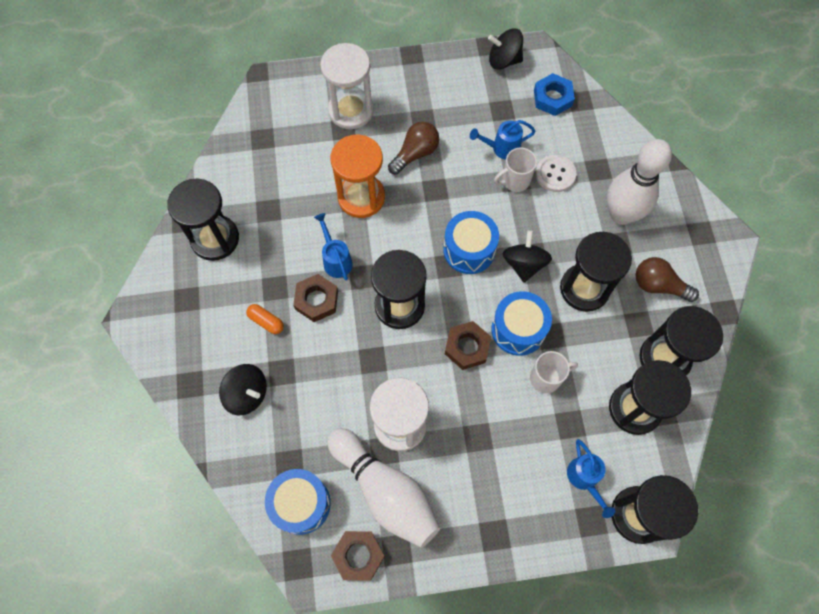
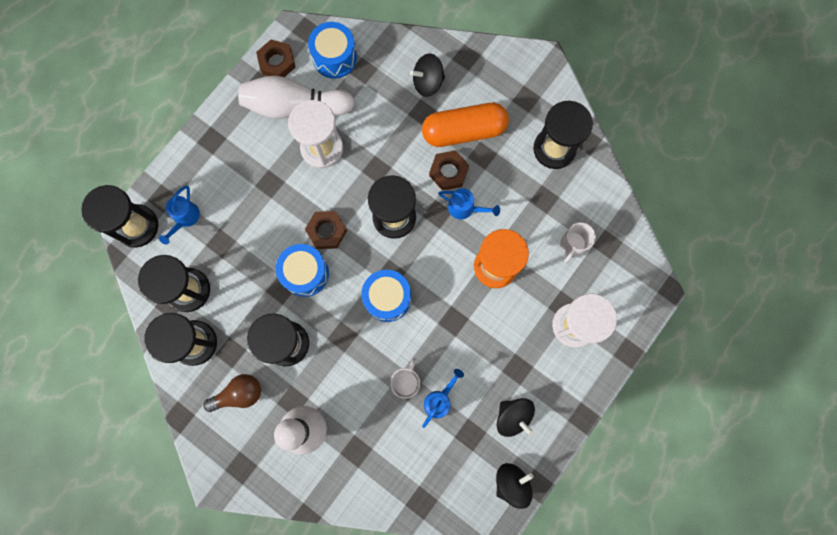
camera: 135 degrees right, 10 degrees up
orange capsule [246,304,284,334] -> orange capsule [422,103,509,147], size x2.43
brown light bulb [388,122,439,175] -> none
black spinning top [503,230,552,283] -> black spinning top moved to [497,398,535,437]
white mug [530,351,578,393] -> white mug moved to [560,222,596,263]
blue nut [534,73,575,116] -> none
white button [536,155,576,192] -> none
blue watering can [567,439,615,518] -> blue watering can turned 105 degrees counterclockwise [159,185,200,244]

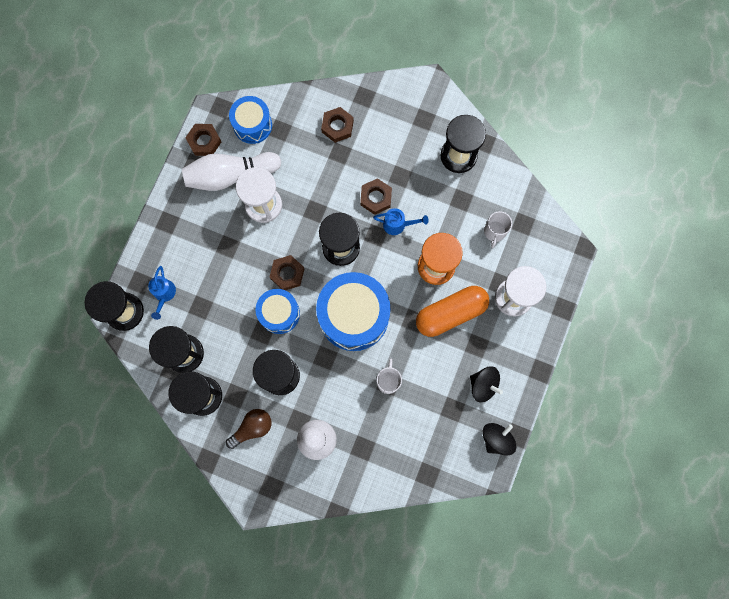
camera: 15 degrees left, 0 degrees up
blue drum [362,270,411,322] -> blue drum [316,272,391,351], size x1.72
black spinning top [410,53,445,97] -> brown nut [321,107,354,143]
orange capsule [422,103,509,147] -> orange capsule moved to [416,286,489,337]
blue watering can [422,369,464,428] -> none

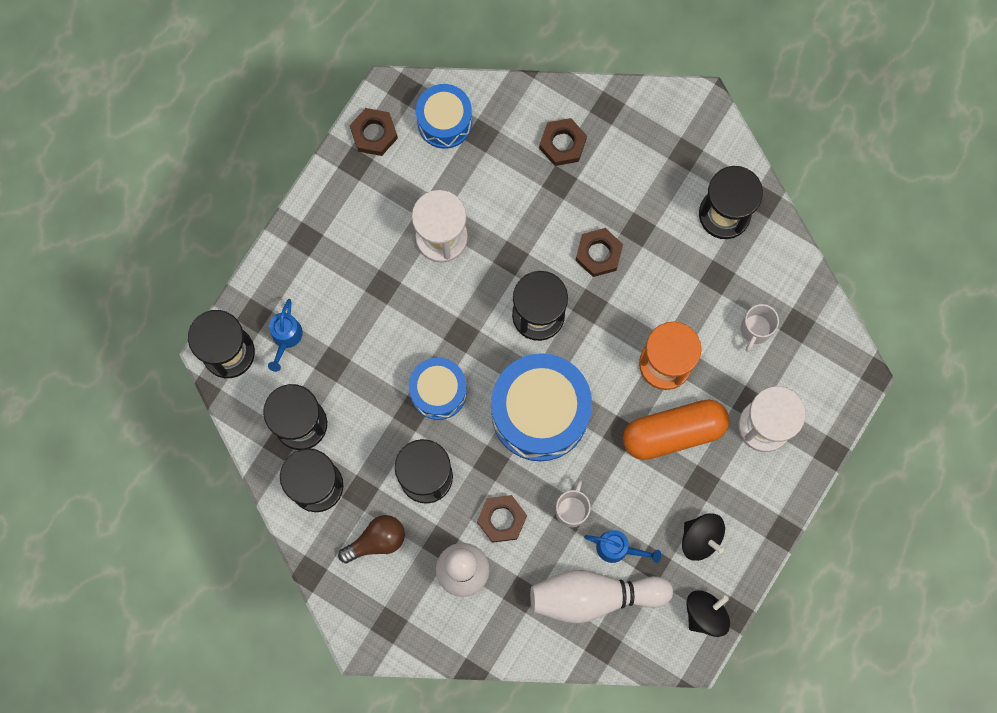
camera: 10 degrees right, 0 degrees up
white bowling pin [182,152,281,191] -> white bowling pin moved to [530,570,673,624]
brown nut [270,255,304,290] -> brown nut moved to [477,495,527,543]
blue watering can [373,208,429,235] -> blue watering can moved to [584,530,661,563]

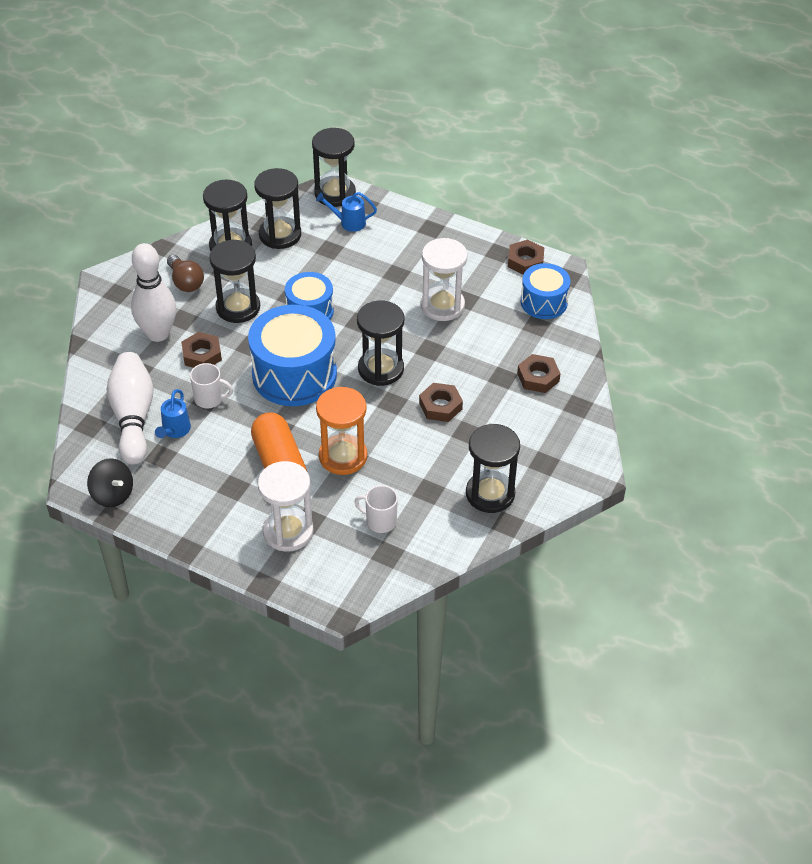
camera: 85 degrees right, 30 degrees down
black spinning top [682,513,725,561] -> none

